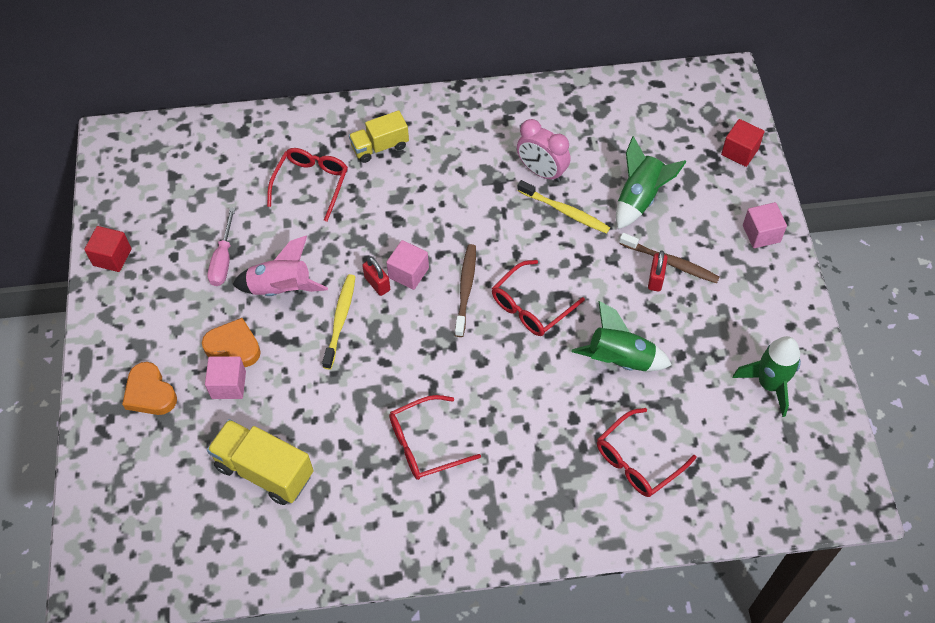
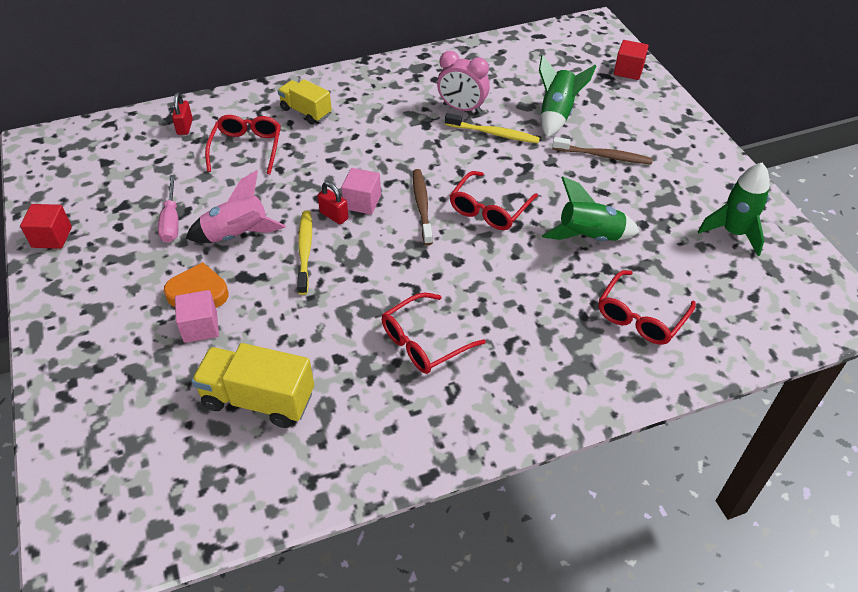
camera: 15 degrees left, 10 degrees down
orange heart [122,362,177,415] -> none
yellow truck [349,110,409,163] -> yellow truck turned 75 degrees clockwise [278,79,332,125]
red padlock [648,250,668,292] -> red padlock moved to [172,93,193,135]
pink cube [743,202,787,248] -> none

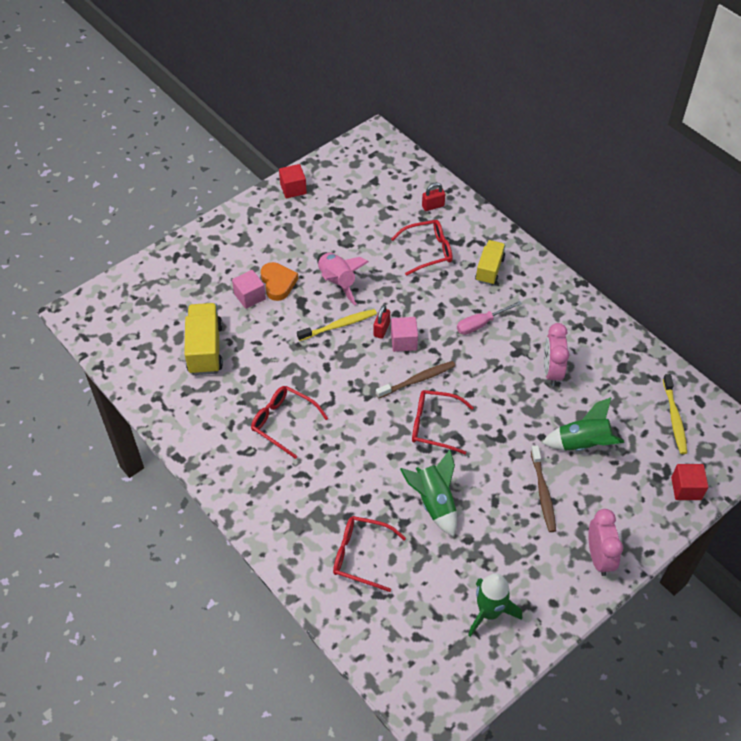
camera: 70 degrees right, 5 degrees up
pink screwdriver [158,175,179,243] -> pink screwdriver moved to [457,301,522,335]
yellow toothbrush [445,113,540,143] -> yellow toothbrush moved to [663,374,687,454]
none -> pink clock [588,509,623,576]

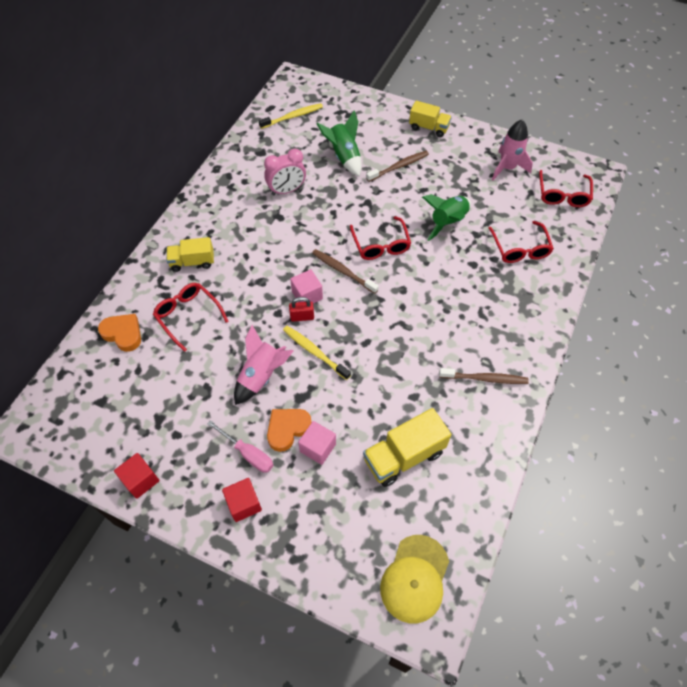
camera: 115 degrees left, 5 degrees up
red glasses [251,386,328,459] -> red glasses moved to [539,170,593,207]
red padlock [422,183,445,211] -> orange heart [98,314,141,352]
pink screwdriver [457,301,522,335] -> pink screwdriver moved to [207,420,273,473]
green rocket [468,574,522,637] -> pink rocket [492,120,533,181]
pink clock [588,509,623,576] -> yellow truck [409,101,452,137]
red cube [671,464,708,500] -> red cube moved to [222,478,262,522]
none -> yellow cap [380,535,449,623]
none -> brown toothbrush [439,368,529,384]

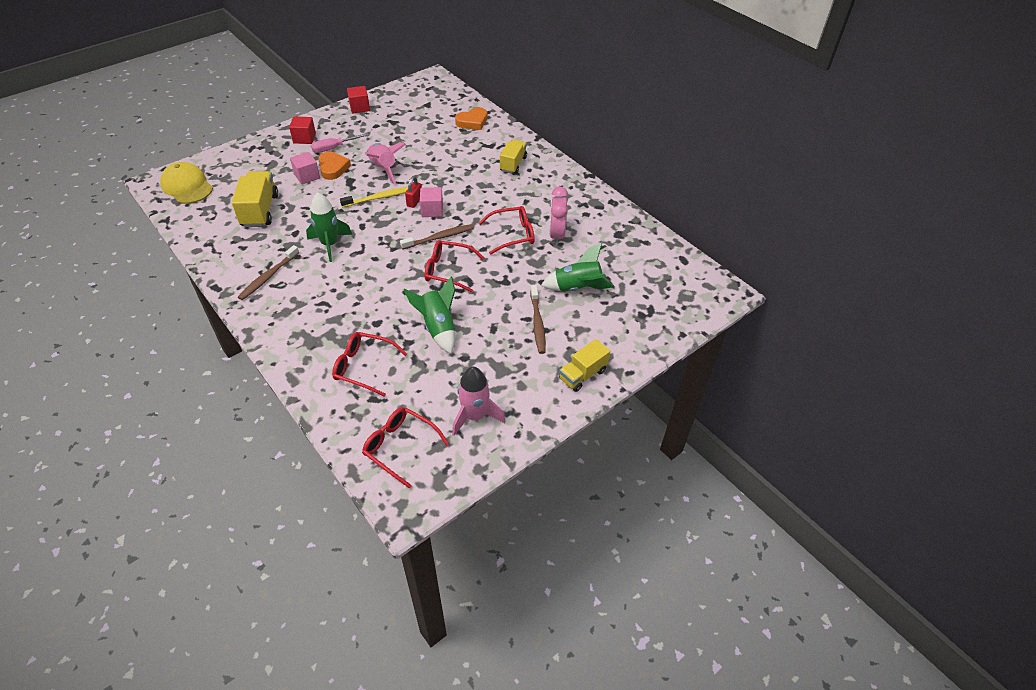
camera: 115 degrees right, 10 degrees down
red glasses [153,283,229,352] -> red glasses moved to [479,206,535,255]
yellow toothbrush [259,103,323,129] -> none
none -> green rocket [306,192,352,262]

